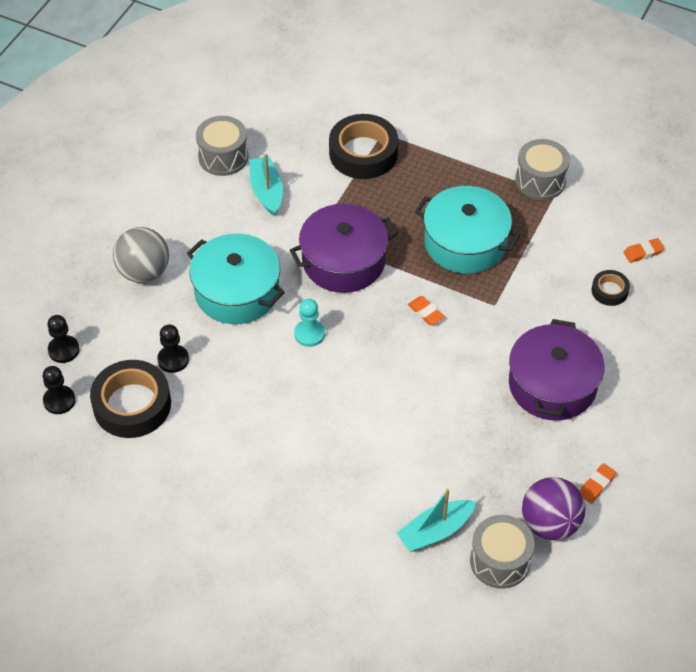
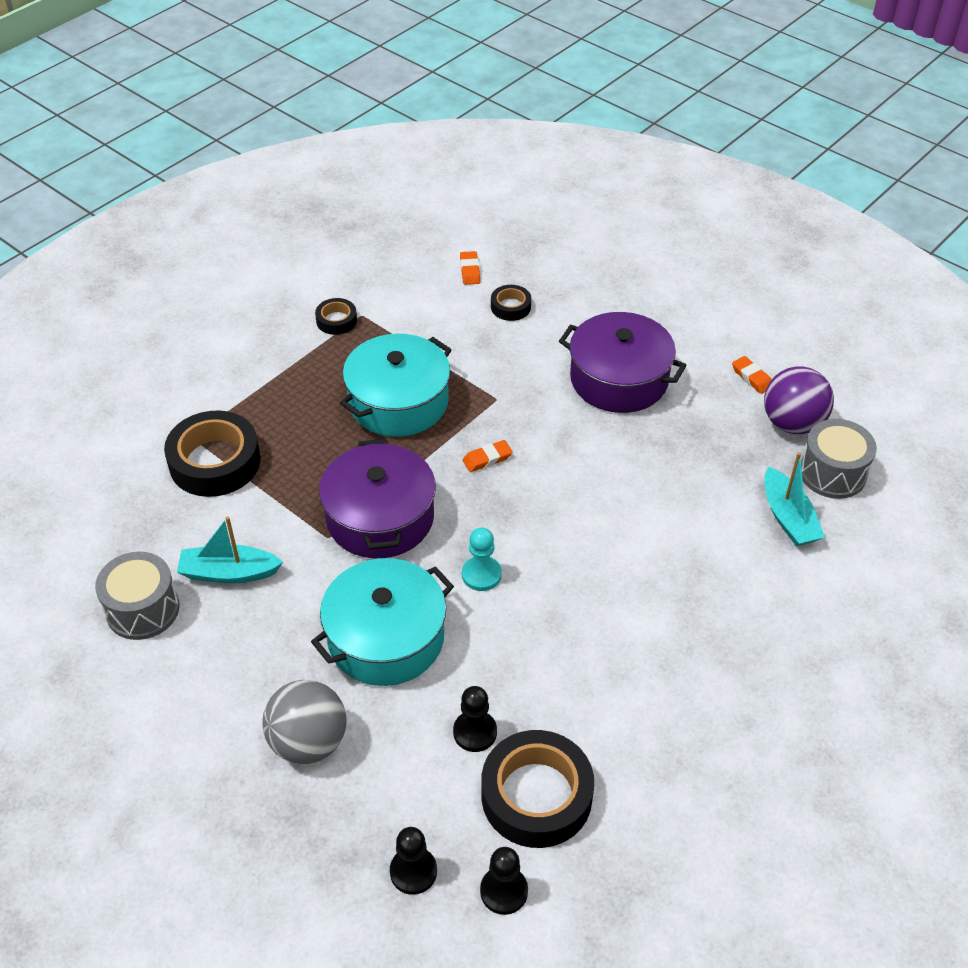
camera: 75 degrees left, 5 degrees down
grey drum [515,139,570,200] -> black tape [315,298,357,335]

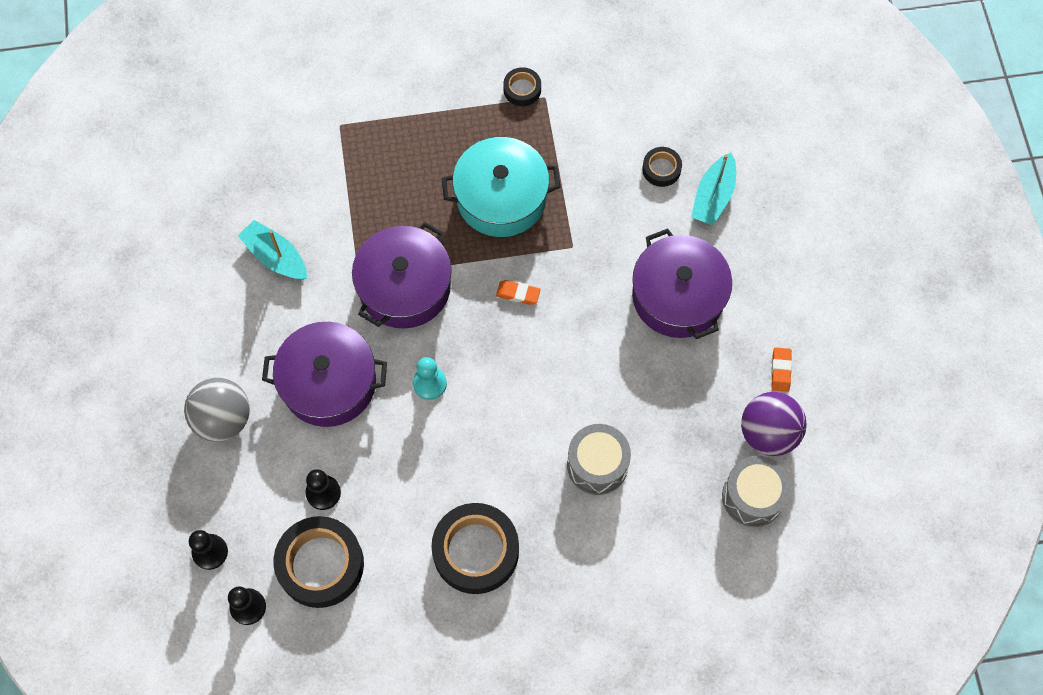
camera: 40 degrees right, 20 degrees up
grey drum [95,552,179,640] -> grey drum moved to [567,424,631,495]
black tape [164,410,261,497] -> black tape moved to [431,503,519,594]
turquoise pot [311,558,454,686] -> purple pot [262,322,387,427]
orange eraser [460,251,480,285] -> none
turquoise boat [764,452,825,547] -> turquoise boat moved to [691,153,736,225]

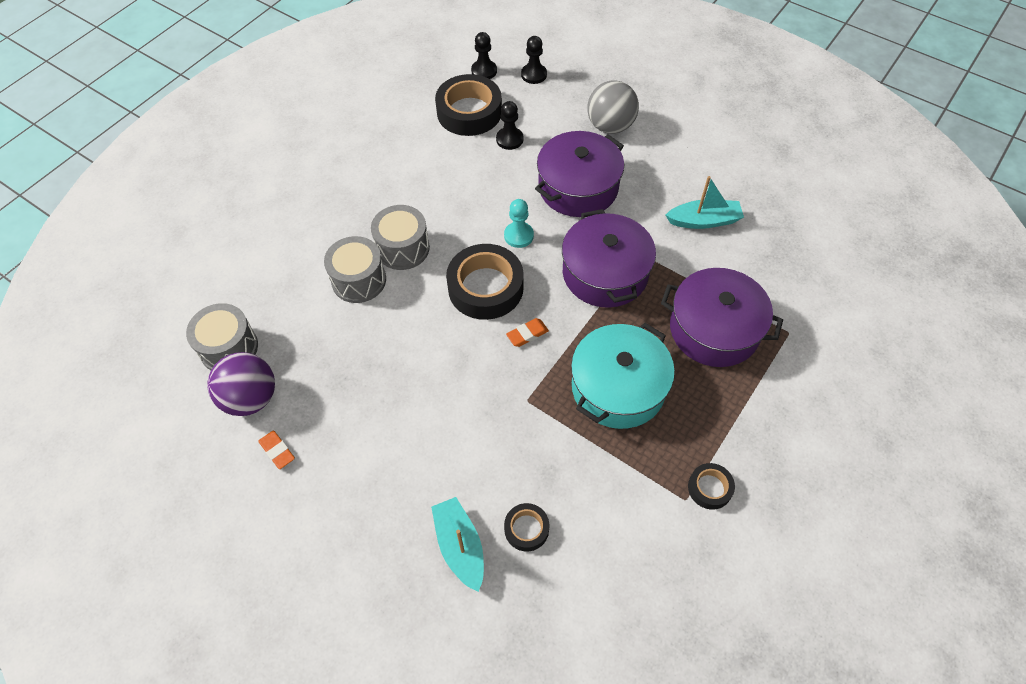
camera: 135 degrees right, 10 degrees down
black tape [431,503,519,594] -> black tape moved to [446,244,524,320]
purple pot [632,228,732,339] -> purple pot moved to [661,268,783,367]
none -> grey drum [371,205,430,270]

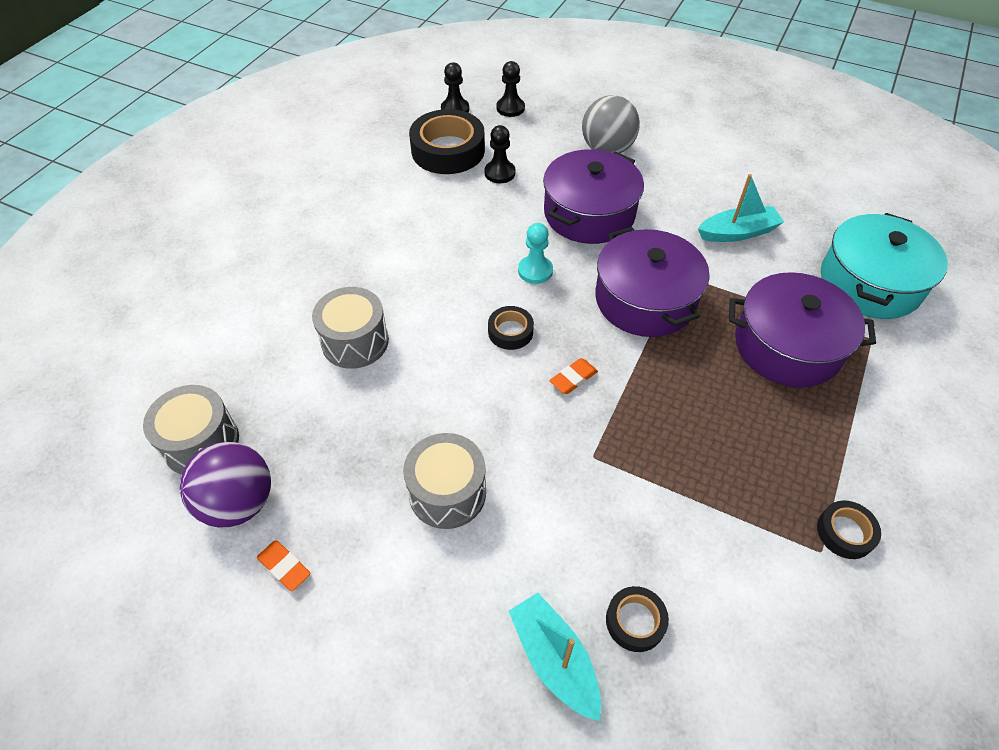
camera: 10 degrees left, 5 degrees down
grey drum [371,205,430,270] -> grey drum moved to [403,433,486,529]
black tape [446,244,524,320] -> black tape [488,306,534,350], size x0.50
turquoise pot [571,323,675,429] -> turquoise pot moved to [821,213,948,319]

